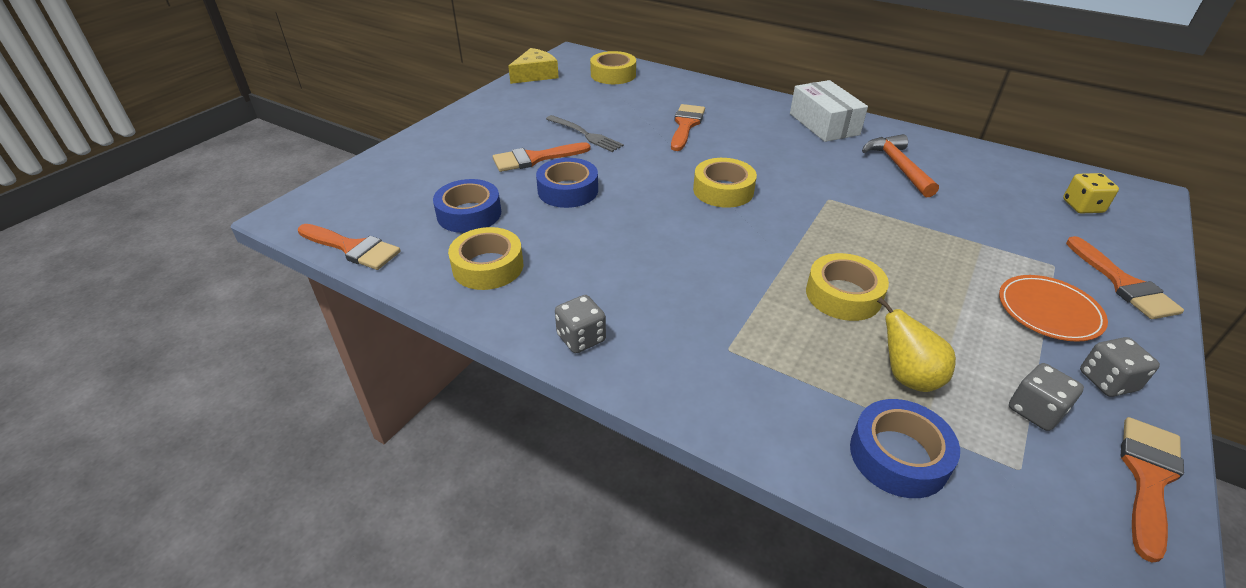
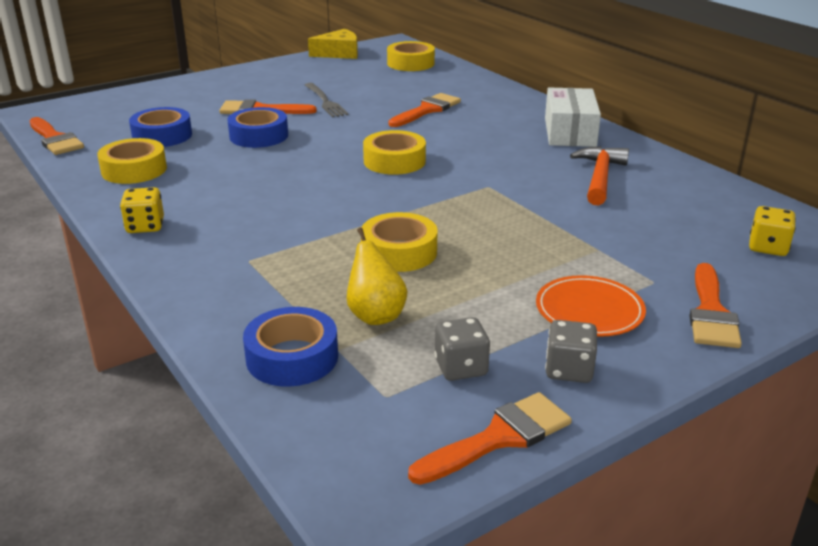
camera: 25 degrees right, 10 degrees down
grey dice [555,295,606,353] -> yellow dice [120,187,164,233]

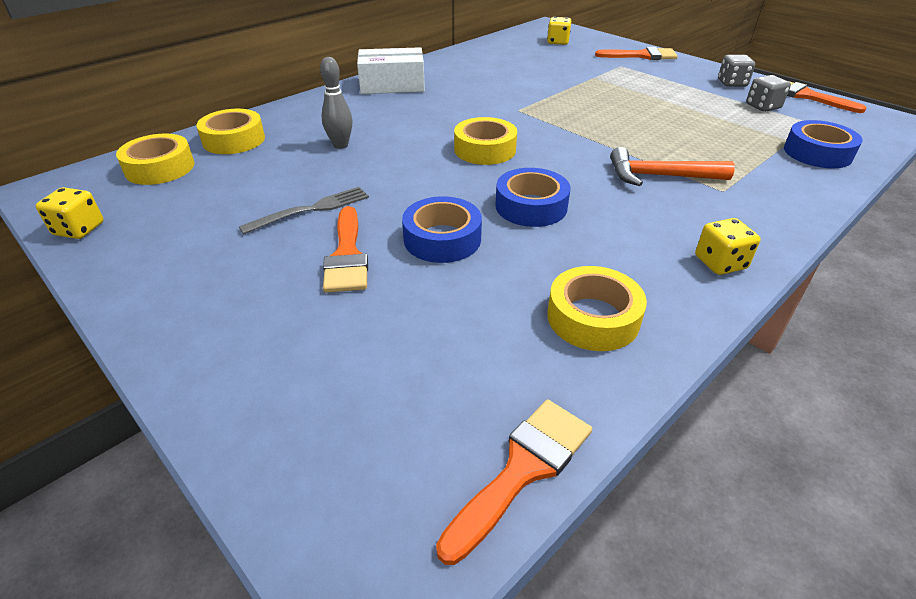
camera: 100 degrees left, 10 degrees up
blue tape [129,107,192,147] -> blue tape moved to [495,168,571,227]
yellow cheese [308,29,358,59] -> yellow dice [36,187,103,239]
yellow pear [347,228,407,325] -> none
yellow tape [361,212,437,272] -> yellow tape moved to [196,109,265,154]
orange brush [389,93,461,127] -> grey bowling pin [320,57,352,149]
orange plate [536,275,646,337] -> none
orange hammer [570,146,629,206] -> orange hammer moved to [610,147,735,186]

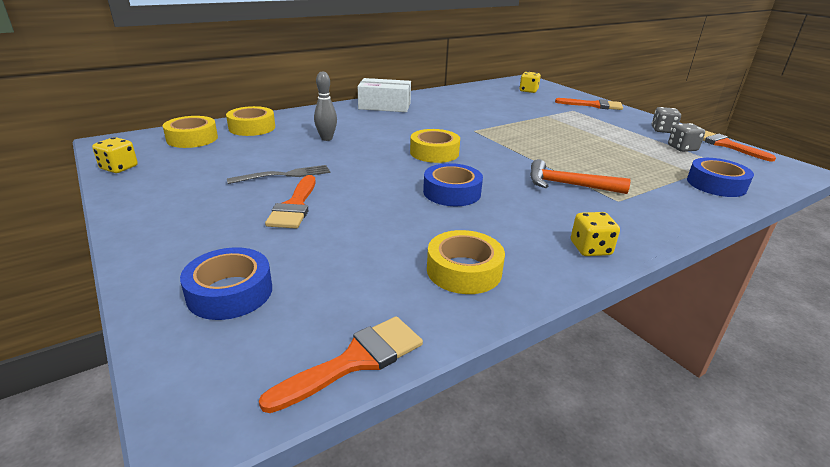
camera: 10 degrees right, 10 degrees down
blue tape [402,196,482,263] -> blue tape moved to [180,247,272,320]

